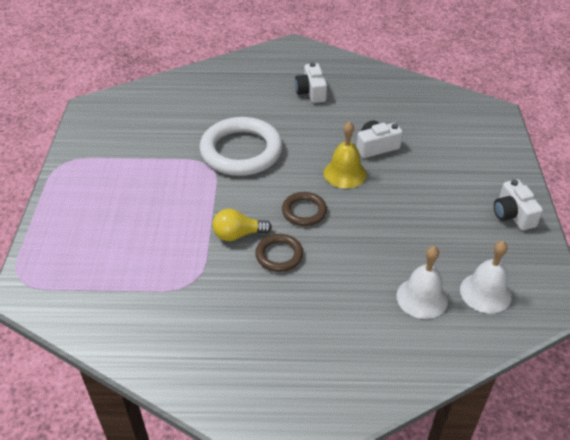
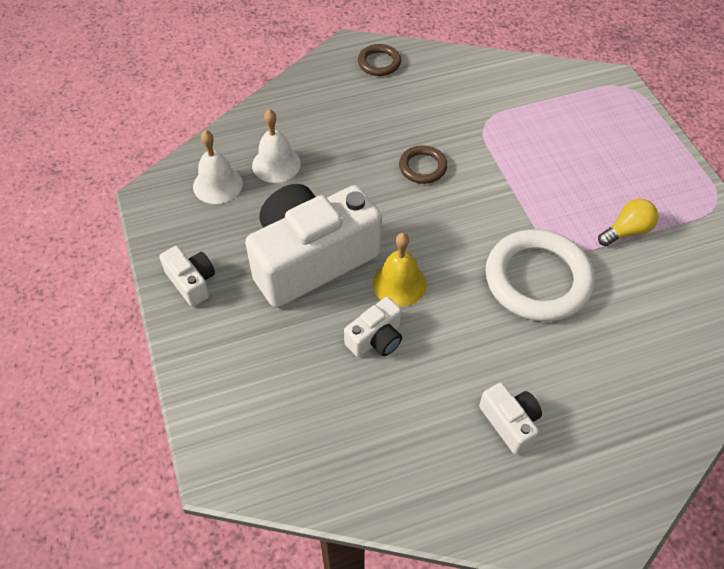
camera: 160 degrees right, 10 degrees up
yellow light bulb [213,209,272,241] -> yellow light bulb moved to [598,199,658,246]
brown ring [282,192,327,226] -> brown ring moved to [358,44,401,76]
none -> white camera [245,184,382,308]

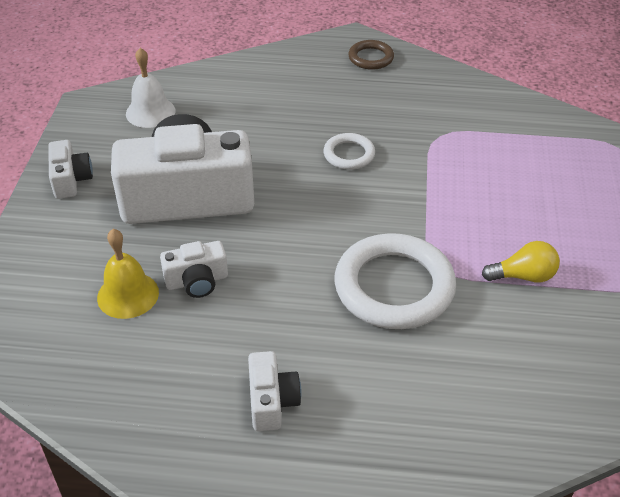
camera: 25 degrees right, 10 degrees down
white bell [252,109,301,183] -> none
yellow bell [372,233,427,307] -> yellow bell moved to [97,229,159,319]
brown ring [399,145,447,184] -> white ring [323,133,375,170]

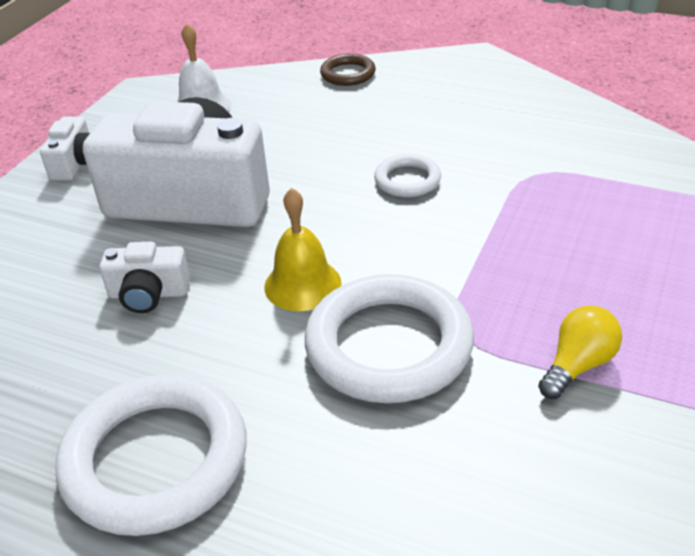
camera: 20 degrees right, 5 degrees down
yellow bell [97,229,159,319] -> yellow bell moved to [264,188,341,311]
white camera [248,351,302,431] -> white ring [55,374,247,536]
brown ring [348,40,394,70] -> brown ring moved to [320,54,376,86]
yellow light bulb [482,241,560,283] -> yellow light bulb turned 60 degrees counterclockwise [538,305,622,399]

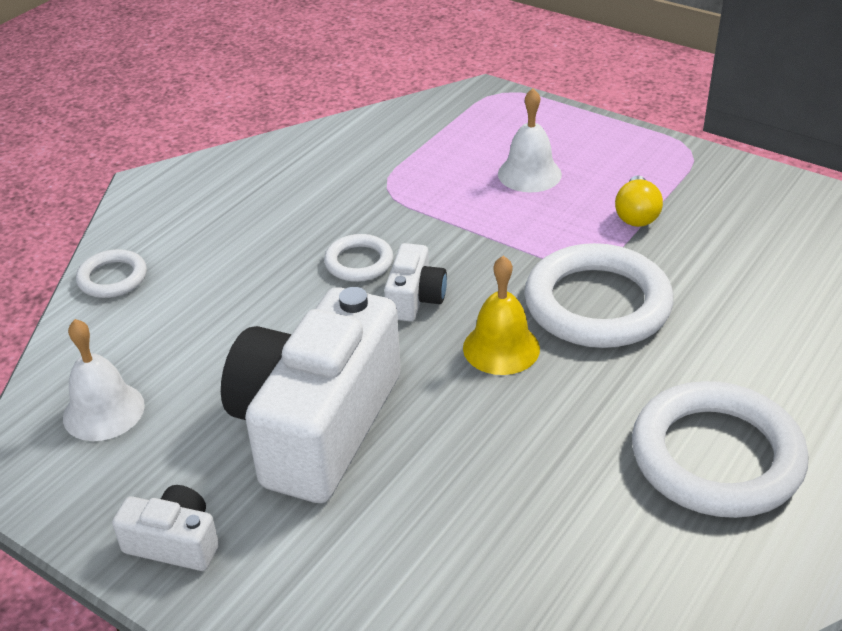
camera: 80 degrees left, 0 degrees up
white camera [99,242,190,313] -> white camera moved to [384,243,447,321]
brown ring [320,54,376,86] -> white ring [76,249,147,298]
yellow light bulb [538,305,622,399] -> yellow light bulb turned 135 degrees counterclockwise [615,175,663,227]
none -> white bell [498,88,562,193]

